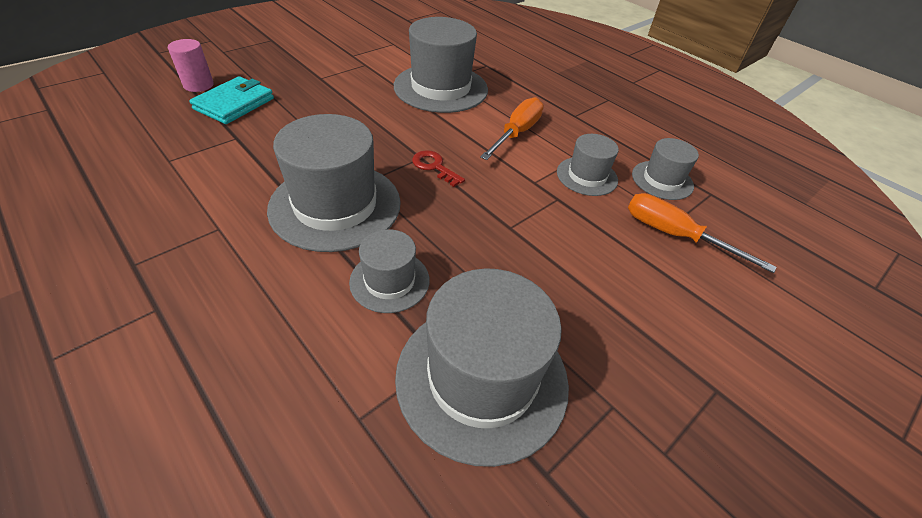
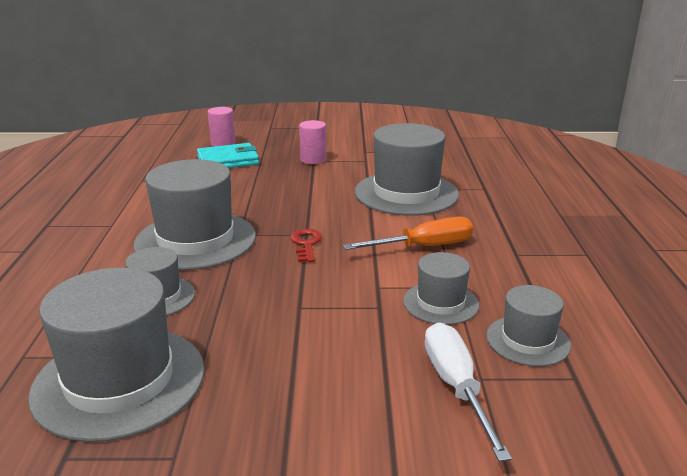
camera: 45 degrees right, 20 degrees down
orange screwdriver [628,193,777,273] -> white screwdriver [425,322,512,462]
none -> pink cylinder [299,120,326,164]

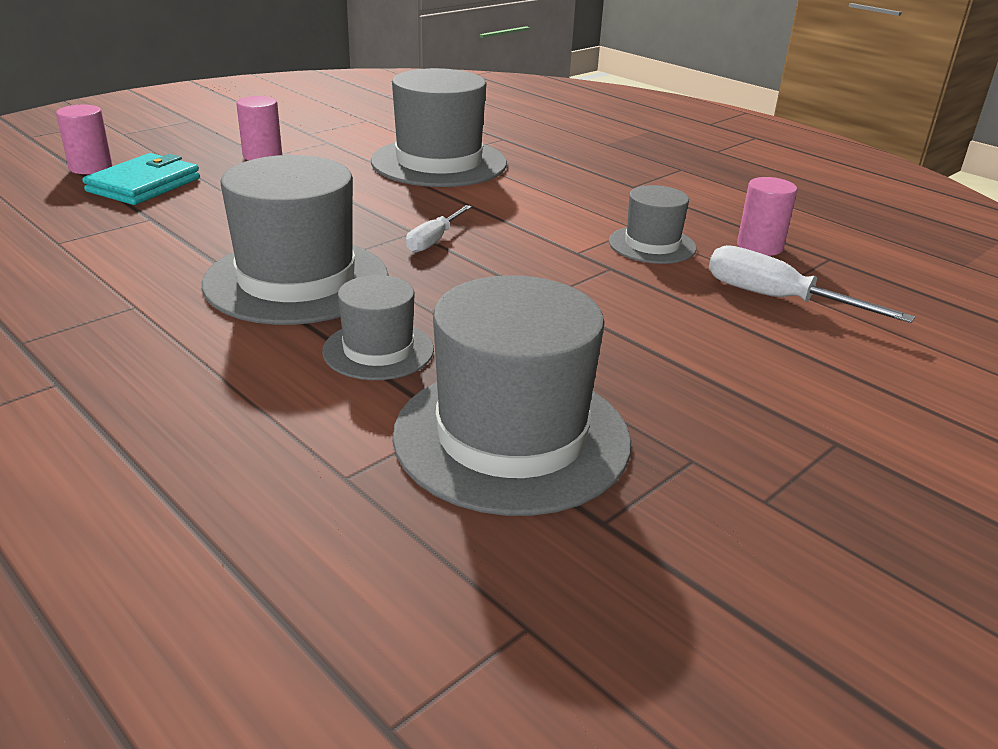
camera: 45 degrees left, 5 degrees up
red key [290,229,322,262] -> white screwdriver [406,205,472,253]
orange screwdriver [343,217,473,250] -> none
grey hat [486,285,571,367] -> pink cylinder [737,177,797,256]

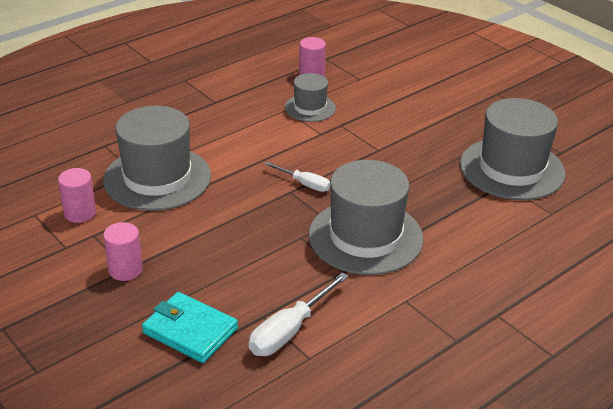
camera: 85 degrees left, 5 degrees up
pink cylinder [56,105,112,174] -> pink cylinder moved to [58,168,96,223]
grey hat [322,275,434,380] -> none
white screwdriver [709,245,915,323] -> white screwdriver moved to [249,272,349,356]

